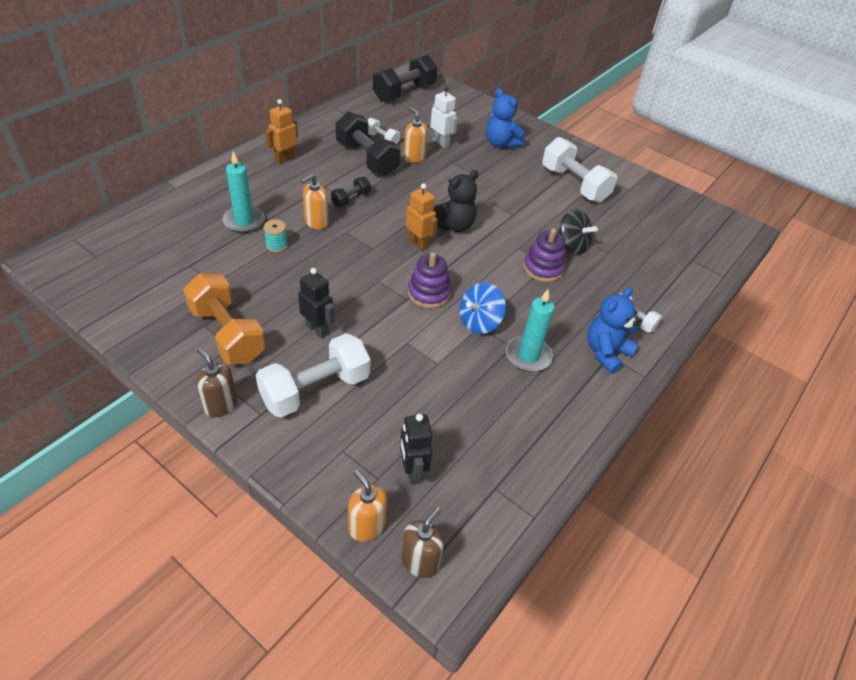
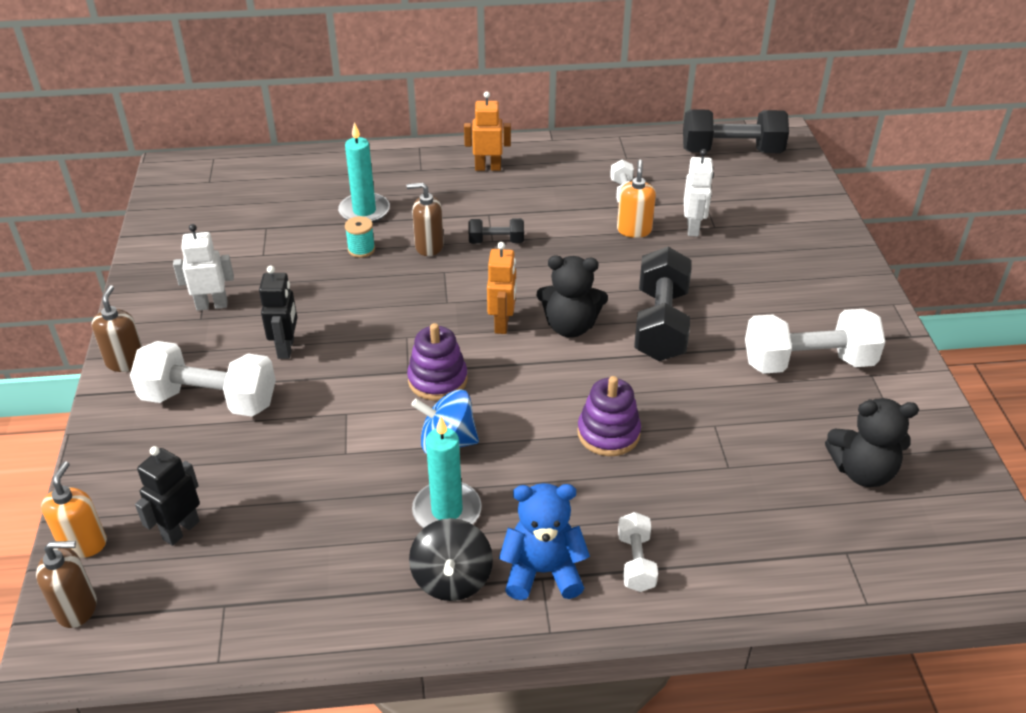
camera: 50 degrees right, 5 degrees down
orange dumbbell [183,273,266,364] -> white robot [173,224,234,311]
orange soap dispenser [301,174,328,229] -> brown soap dispenser [407,183,444,256]
black dumbbell [336,111,401,176] -> black dumbbell moved to [634,247,692,361]
blue teddy bear [486,88,525,149] -> none
white dumbbell [542,137,617,203] -> white dumbbell turned 75 degrees clockwise [745,309,885,374]
black spinning top [558,209,598,255] -> black spinning top moved to [409,518,493,601]
none -> black teddy bear [825,398,919,487]

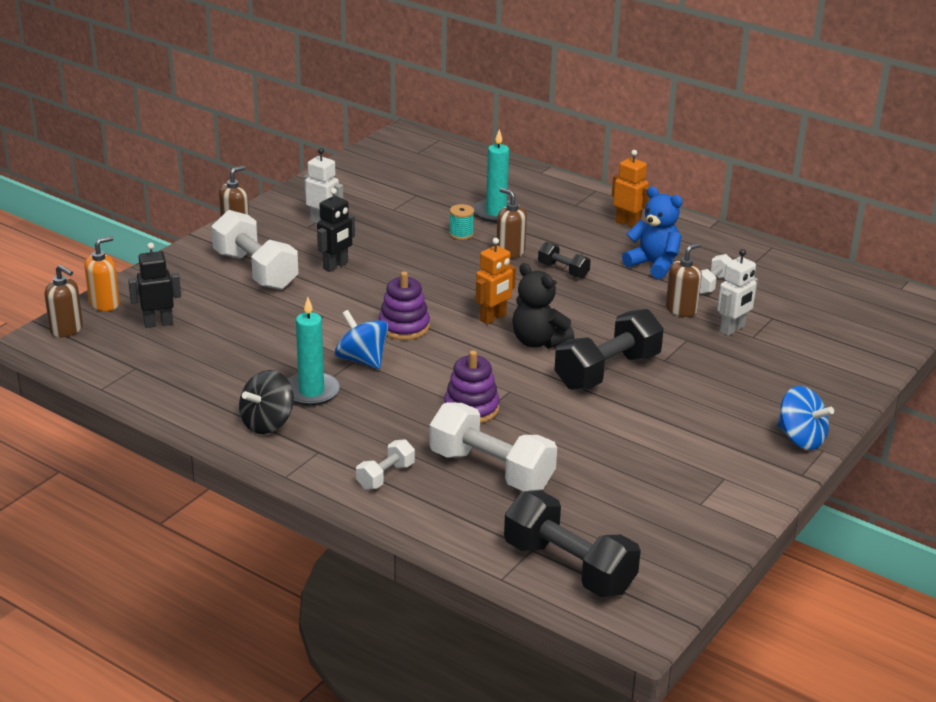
camera: 40 degrees right, 10 degrees down
blue teddy bear [499,483,590,600] -> blue teddy bear moved to [622,186,683,279]
orange soap dispenser [617,160,656,238] -> brown soap dispenser [666,243,702,317]
black dumbbell [683,110,789,153] -> black dumbbell moved to [504,491,641,597]
white dumbbell [745,309,885,374] -> white dumbbell moved to [429,402,557,491]
black teddy bear [825,398,919,487] -> none
none -> blue spinning top [777,386,834,450]

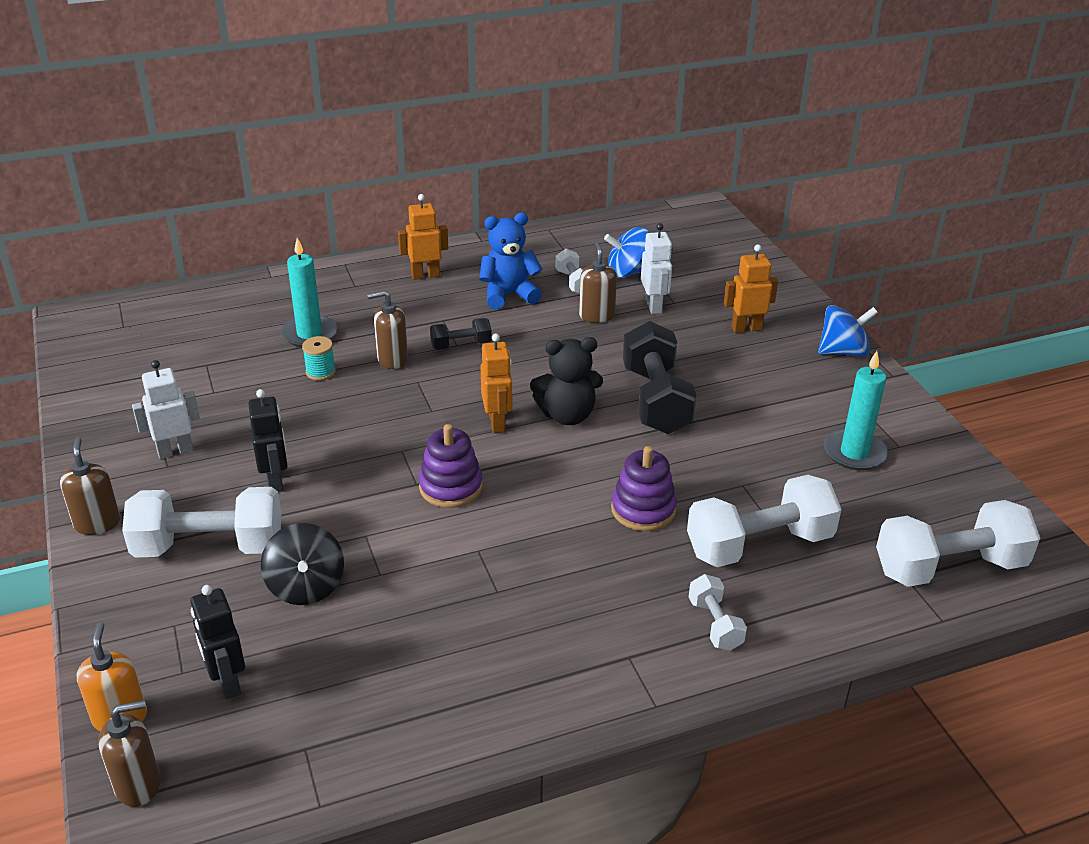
camera: 55 degrees left, 5 degrees up
black robot [128,243,181,328] -> black robot turned 45 degrees counterclockwise [190,585,245,700]
black spinning top [239,370,294,434] -> black spinning top moved to [261,523,344,605]
turquoise candle [288,297,340,406] -> turquoise candle moved to [824,351,888,470]
blue spinning top [335,310,389,369] -> blue spinning top moved to [604,227,649,278]
black dumbbell [504,491,641,597] -> white dumbbell [876,500,1040,587]
none -> orange robot [724,244,778,333]

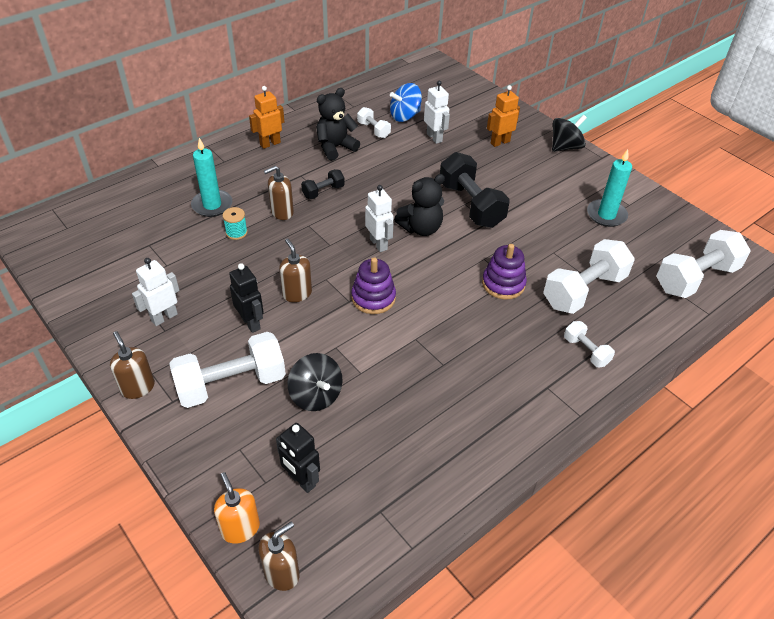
camera: 20 degrees left, 10 degrees up
blue teddy bear [479,212,543,309] -> black teddy bear [316,88,360,161]
orange robot [481,334,512,433] -> white robot [365,185,394,252]
brown soap dispenser [579,242,617,323] -> brown soap dispenser moved to [279,238,312,302]
blue spinning top [818,305,878,357] -> black spinning top [552,115,587,152]

